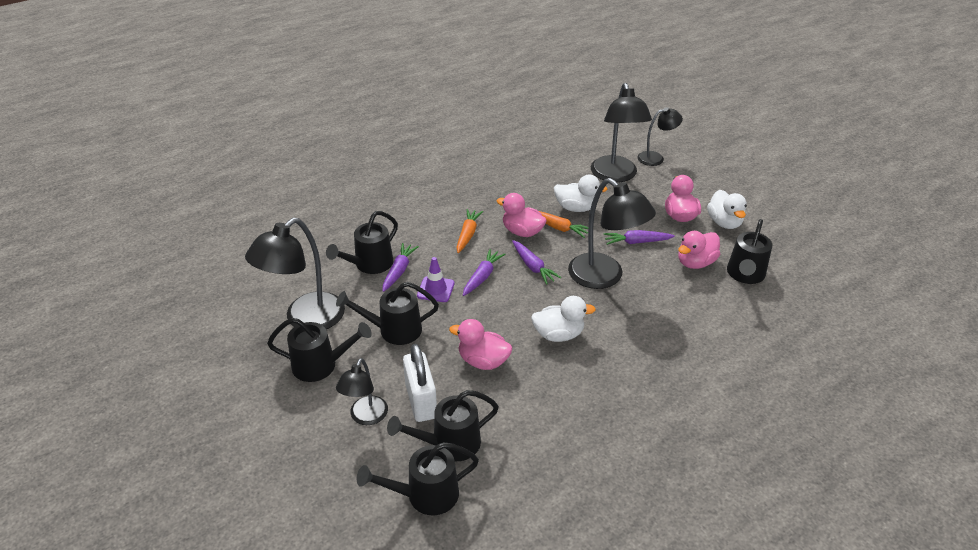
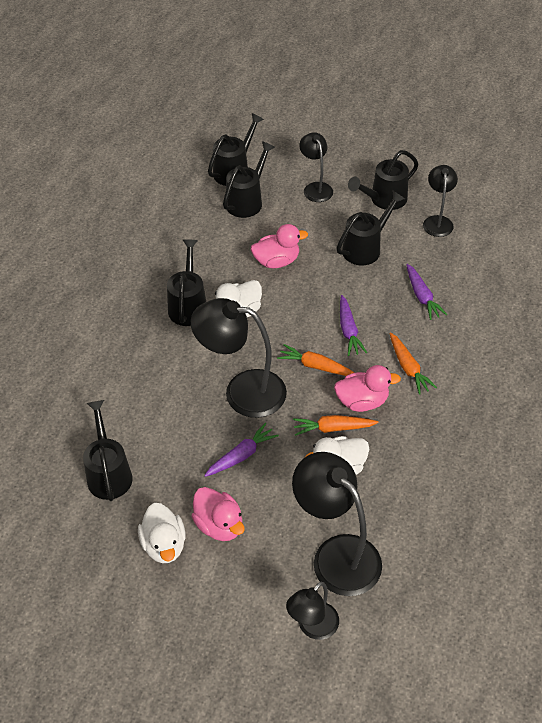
camera: 145 degrees right, 10 degrees up
black lamp [245,218,345,329] -> black lamp [423,165,458,237], size x0.58
black watering can [326,211,398,274] -> black watering can moved to [167,239,206,326]
white padlock [403,344,437,422] -> none
purple traffic cone [417,257,454,302] -> none
purple carrot [512,240,561,285] -> orange carrot [277,344,354,376]
pink duck [678,231,720,269] -> none
white duck [707,190,747,229] -> white duck turned 150 degrees counterclockwise [138,503,186,563]

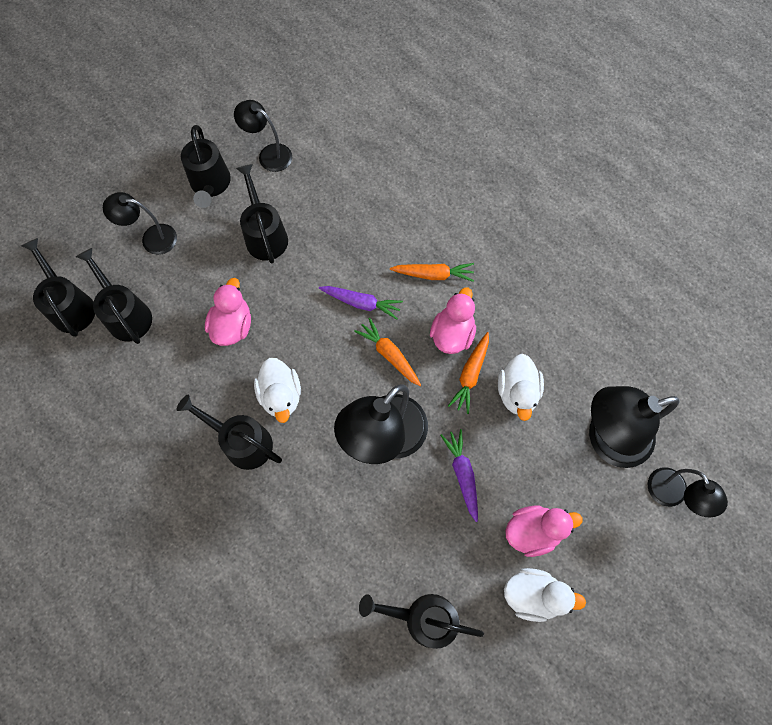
camera: 65 degrees left, 20 degrees up
orange carrot [277,344,354,376] -> orange carrot turned 90 degrees clockwise [354,318,421,386]
purple carrot [406,264,448,320] -> none

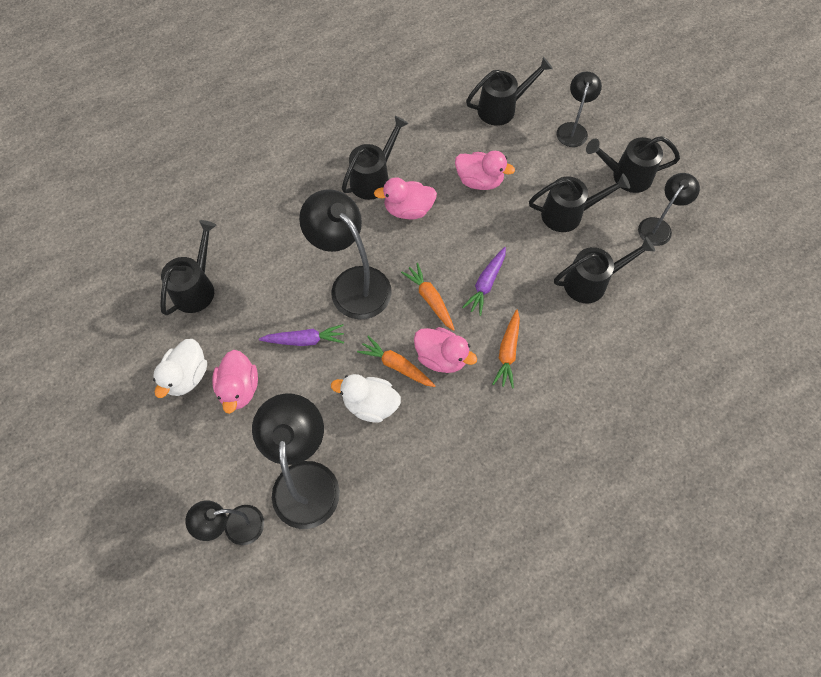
camera: 100 degrees right, 5 degrees down
black watering can [21,238,95,337] -> black watering can moved to [554,237,655,303]
white duck [254,358,301,423] -> pink duck [374,177,437,220]
orange carrot [354,318,421,386] -> orange carrot turned 90 degrees counterclockwise [401,263,455,331]

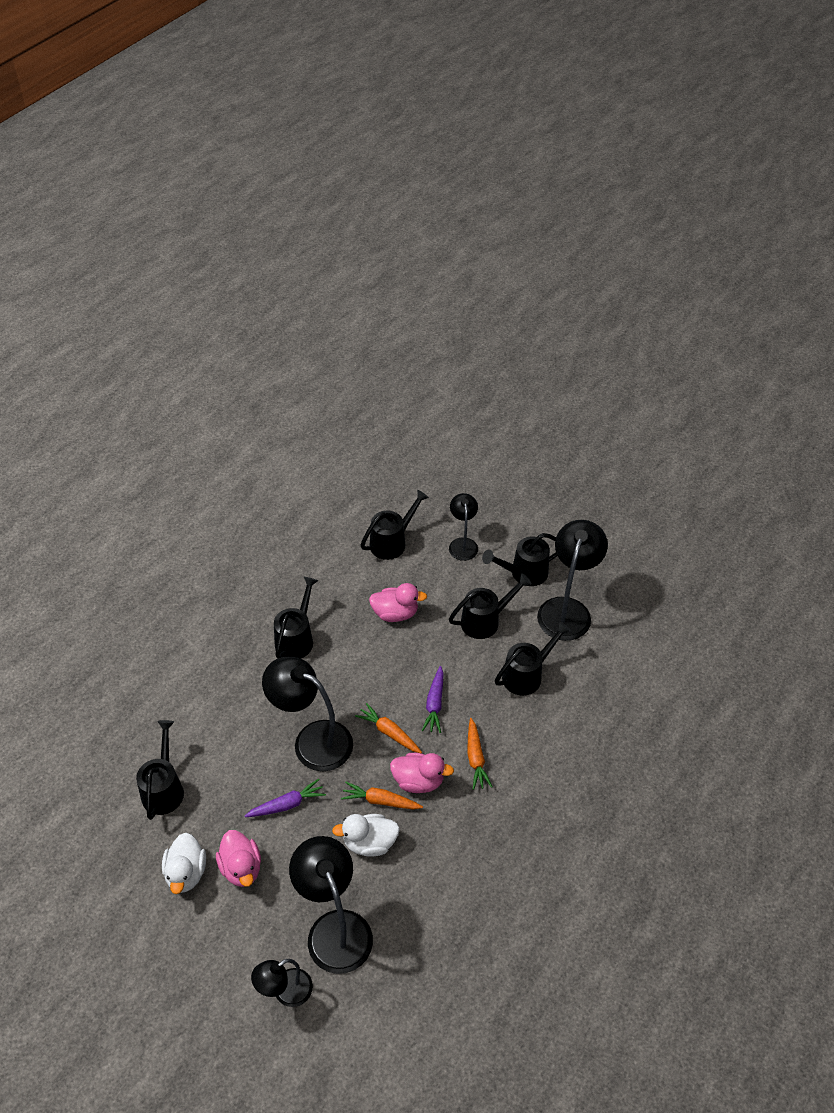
camera: 20 degrees left, 15 degrees down
pink duck [374,177,437,220] -> none
black lamp [638,173,700,246] -> black lamp [537,520,608,641], size x1.73

